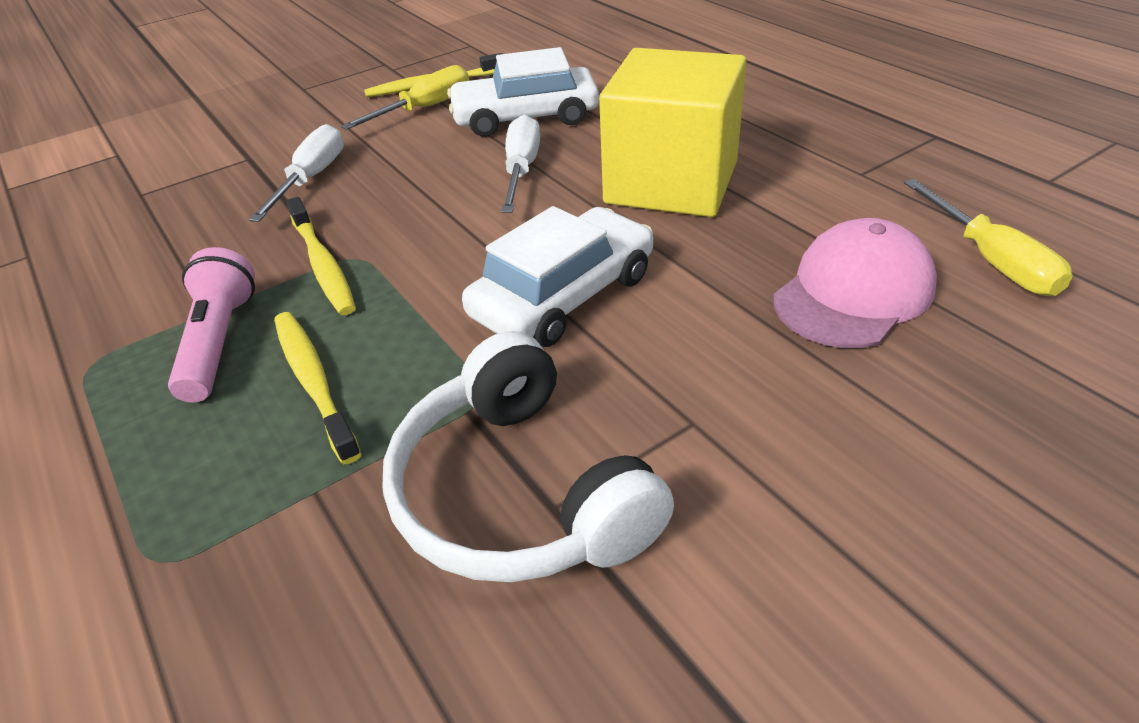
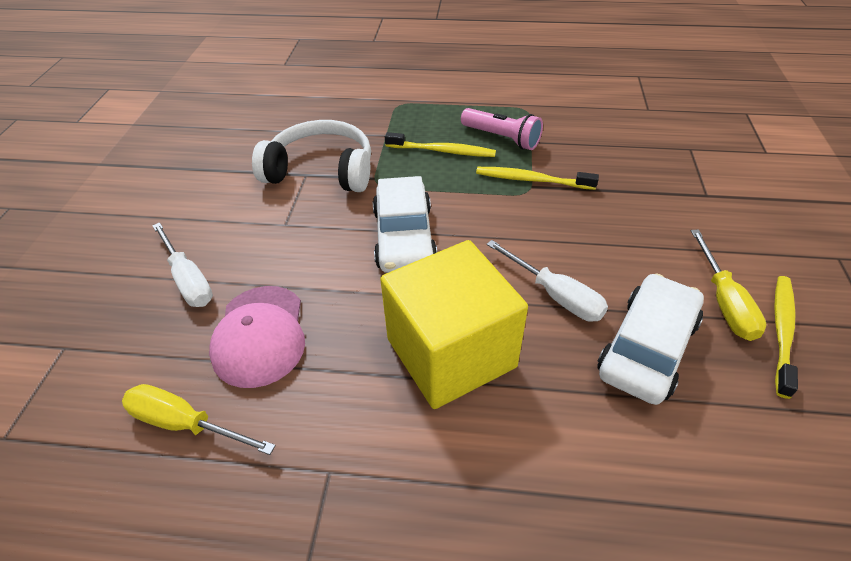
camera: 130 degrees right, 5 degrees up
white screwdriver [249,124,344,222] -> white screwdriver moved to [152,222,213,307]

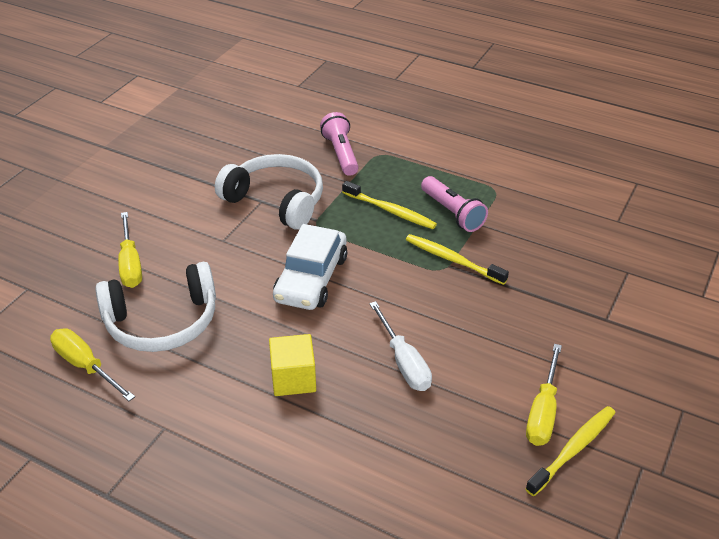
camera: 20 degrees right, 5 degrees down
white screwdriver [152,222,213,307] -> yellow screwdriver [118,212,142,288]
pink cap [209,286,305,388] -> white headphones [95,262,216,352]
yellow cube [380,240,528,409] -> yellow cube [269,334,316,396], size x0.52
white car [597,273,704,405] -> none
none -> pink flashlight [320,112,359,176]

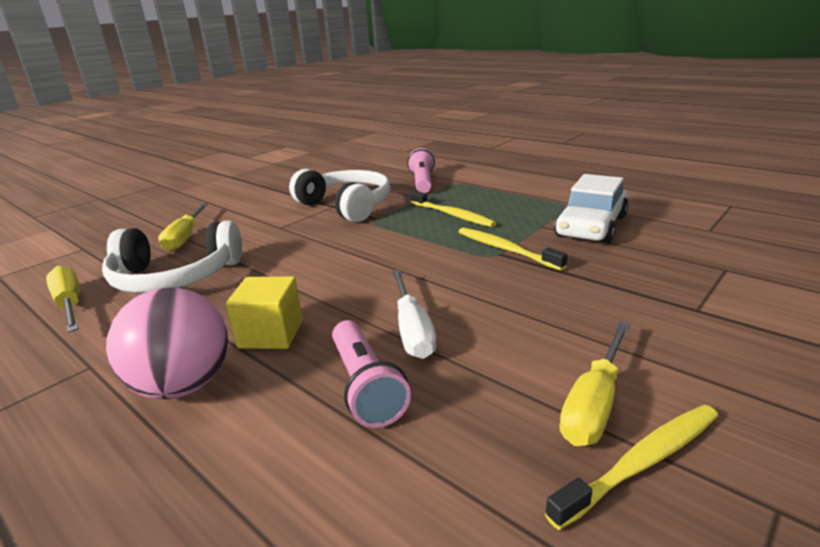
camera: 15 degrees right, 15 degrees down
white car [273,224,347,310] -> white car moved to [554,174,629,243]
pink flashlight [421,176,488,232] -> pink flashlight moved to [332,320,411,428]
none -> pink ball [106,288,228,399]

